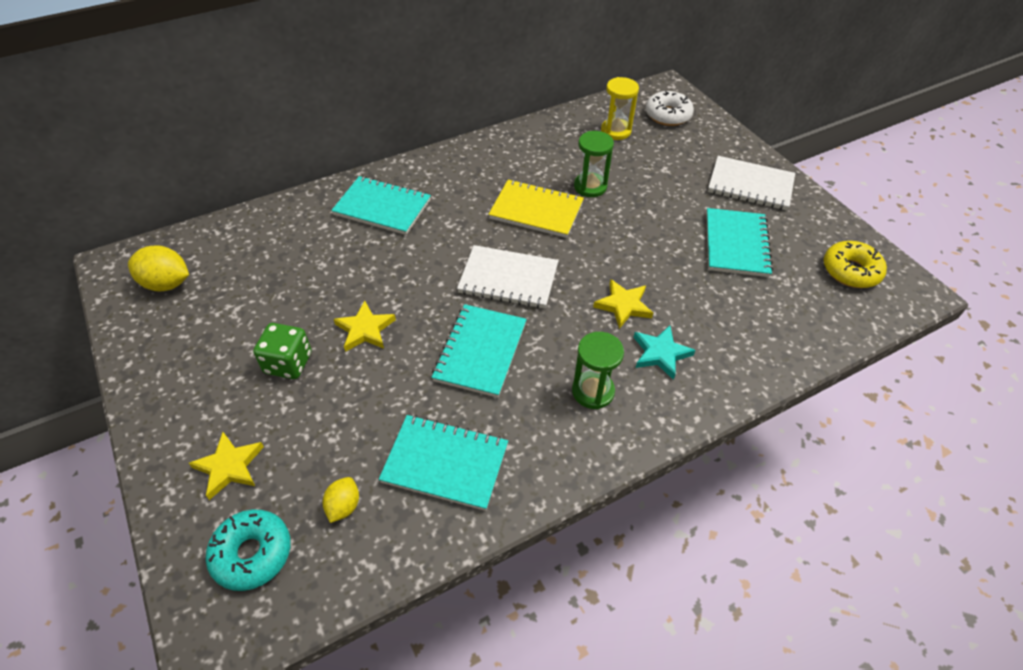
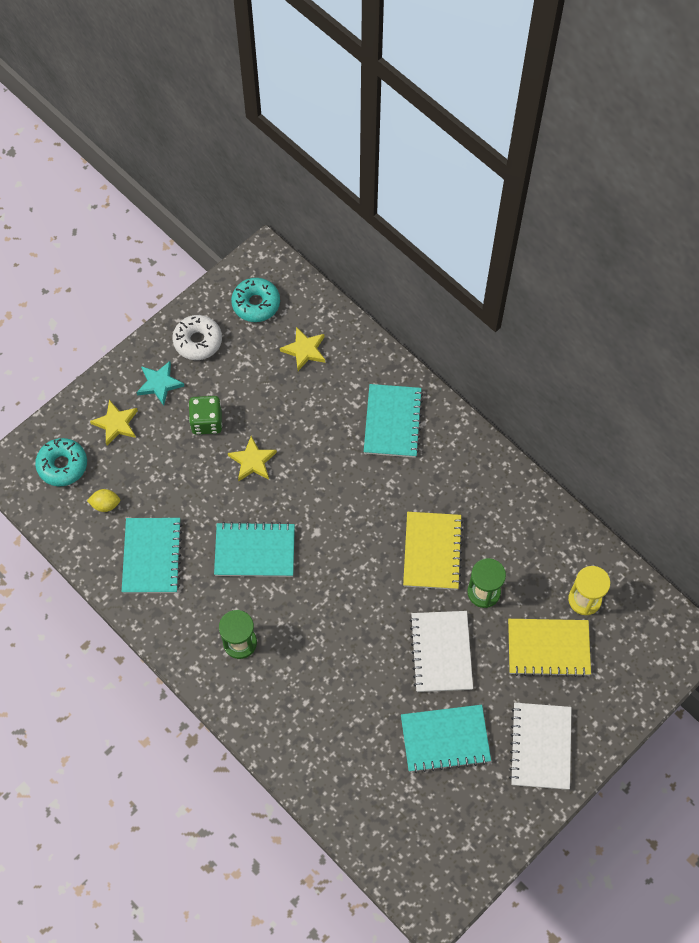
camera: 75 degrees right, 15 degrees up
yellow lemon [128,245,189,291] -> turquoise donut [231,278,280,322]
white notebook [457,245,558,308] -> white notebook moved to [409,611,473,692]
yellow star [593,279,653,329] -> yellow star moved to [280,327,325,371]
turquoise star [634,325,696,380] -> turquoise star moved to [137,361,184,406]
white donut [646,91,694,126] -> white donut moved to [173,315,222,360]
yellow donut [824,241,887,288] -> none
none -> yellow notebook [508,619,591,677]

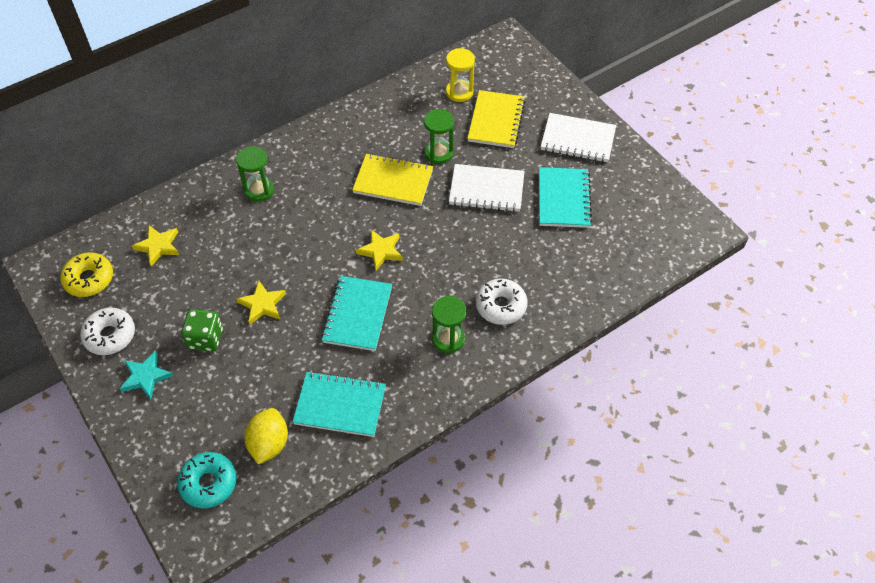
camera: 80 degrees left, 10 degrees down
yellow lemon [87,489,120,512] -> yellow lemon [244,408,288,465], size x1.66
yellow star [90,400,138,445] -> yellow star moved to [356,230,403,271]
turquoise donut [231,278,280,322] -> yellow donut [60,252,113,297]
turquoise notebook [364,384,423,458] -> green hourglass [236,146,274,202]
none -> white donut [476,279,528,325]

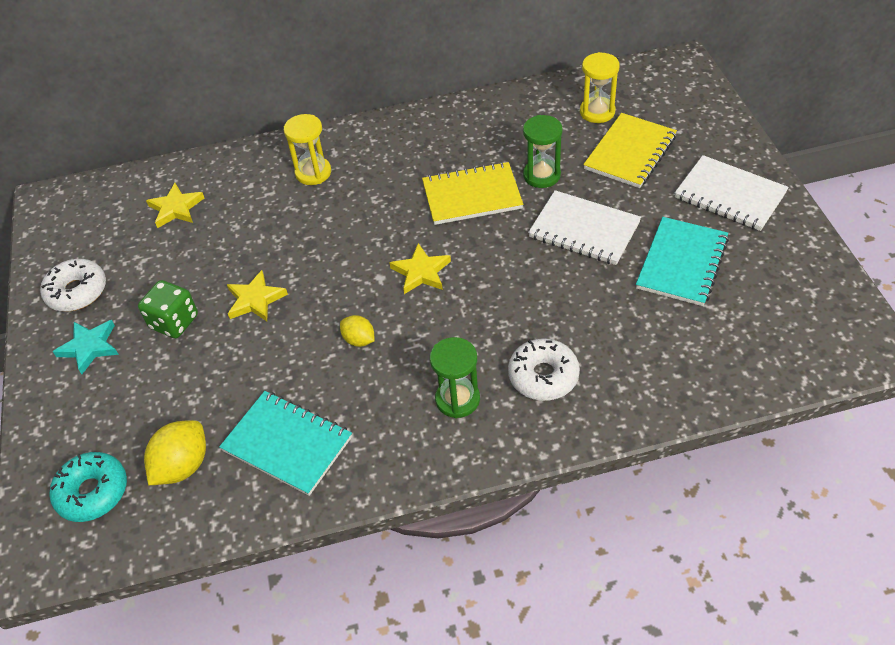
camera: 25 degrees right, 5 degrees down
yellow donut [60,252,113,297] -> none
green hourglass [236,146,274,202] -> yellow hourglass [284,114,331,185]
turquoise notebook [321,276,392,351] -> yellow lemon [340,315,375,347]
yellow notebook [352,154,433,206] -> yellow notebook turned 45 degrees counterclockwise [422,162,523,225]

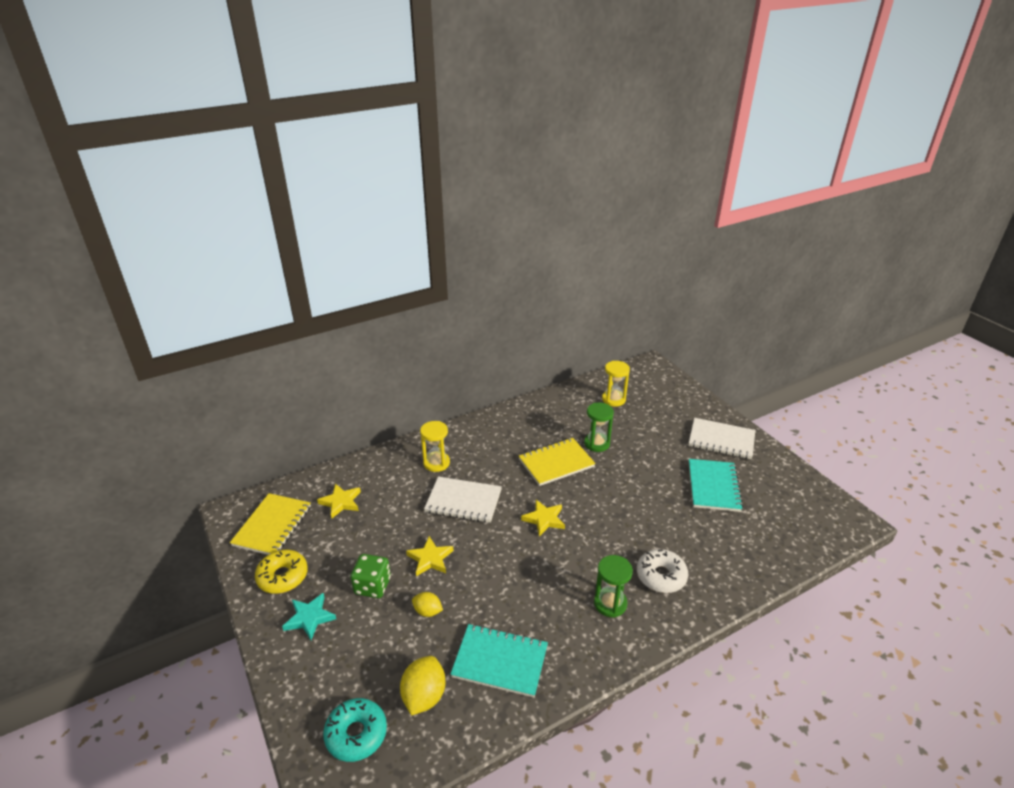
camera: 20 degrees left, 15 degrees down
white donut [40,259,106,312] -> yellow donut [255,550,308,594]
yellow lemon [340,315,375,347] -> yellow lemon moved to [412,592,443,617]
white notebook [528,190,641,265] -> white notebook moved to [424,477,502,523]
yellow notebook [583,113,677,188] -> yellow notebook moved to [230,493,311,555]

